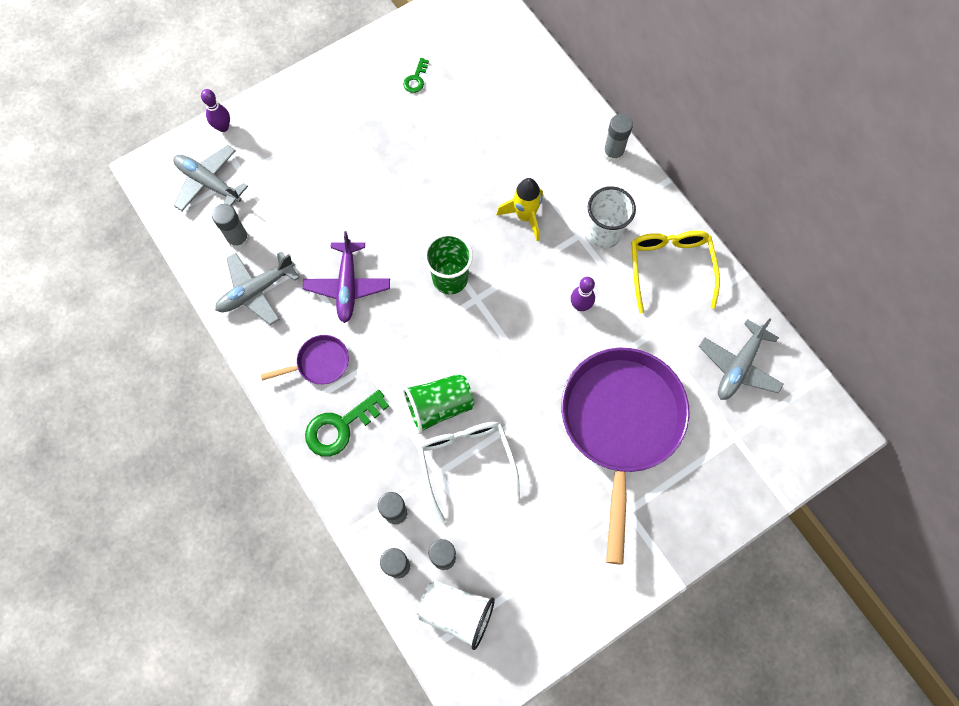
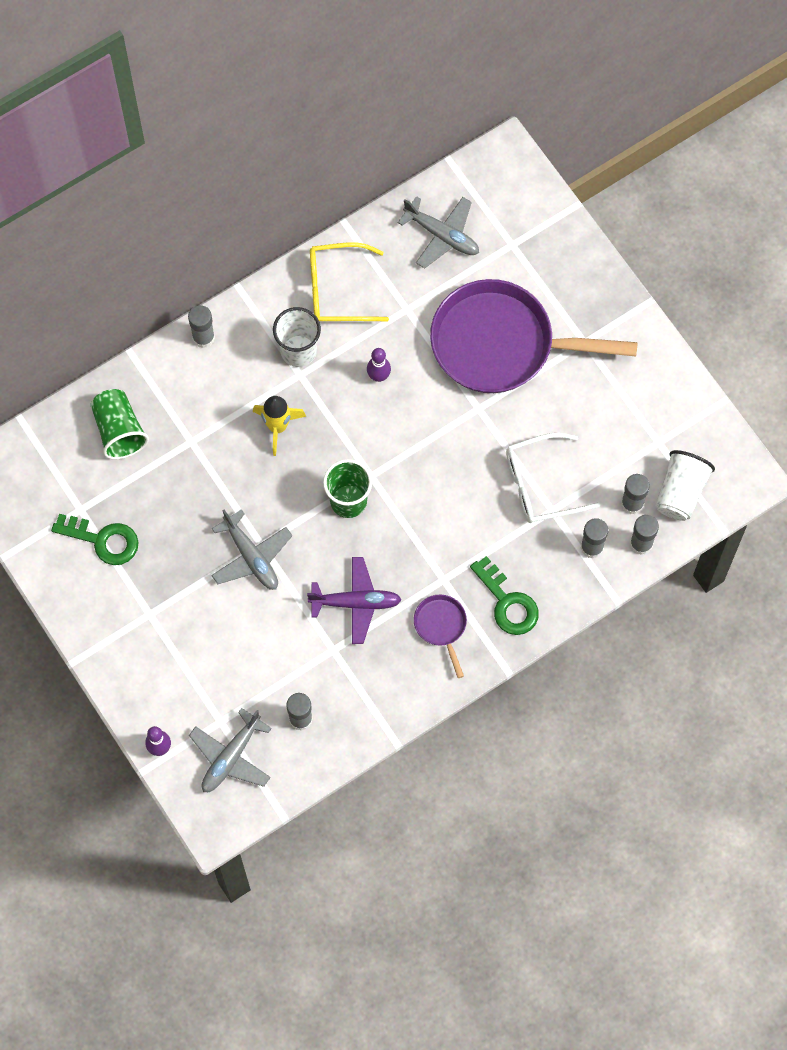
camera: 90 degrees left, 0 degrees up
grey plane [215,251,299,325] -> grey plane moved to [211,509,292,590]
green key [403,58,429,93] -> green key [51,514,139,565], size x1.89
green cup [403,374,474,434] -> green cup moved to [91,389,149,459]

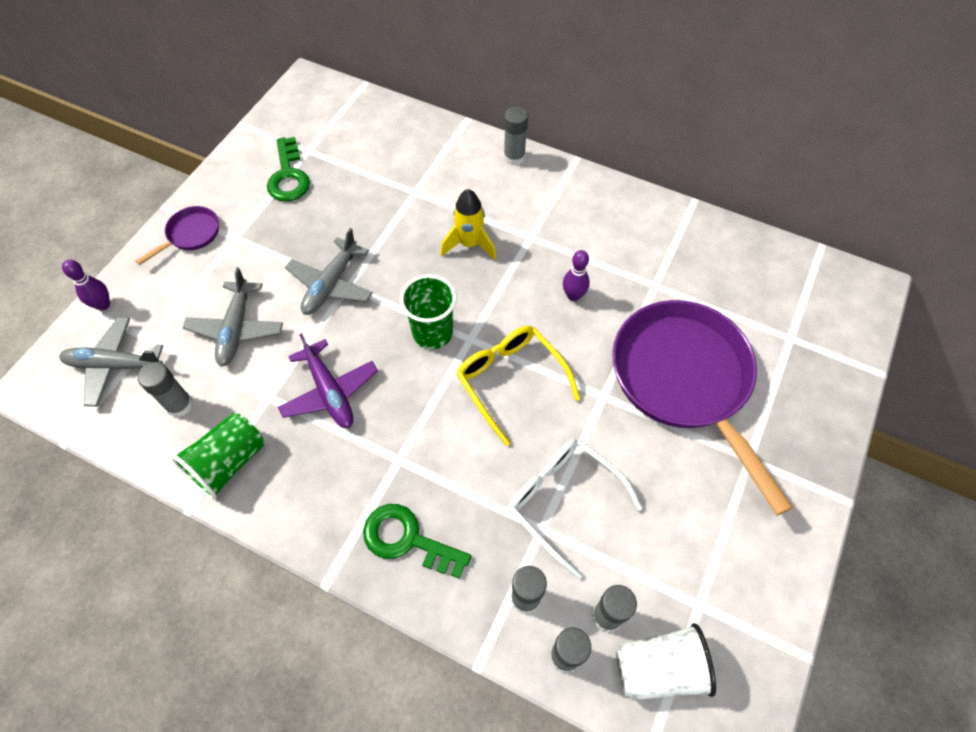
camera: 60 degrees right, 10 degrees down
green cup [91,389,149,459] -> green cup moved to [171,413,264,500]
white cup [273,307,321,367] -> none
yellow glasses [310,242,389,322] -> yellow glasses moved to [456,326,580,446]
grey plane [398,196,479,268] -> grey plane moved to [183,267,283,367]
purple pan [414,594,467,678] -> purple pan moved to [136,206,219,265]
green key [470,556,539,635] -> green key turned 90 degrees clockwise [363,504,471,579]

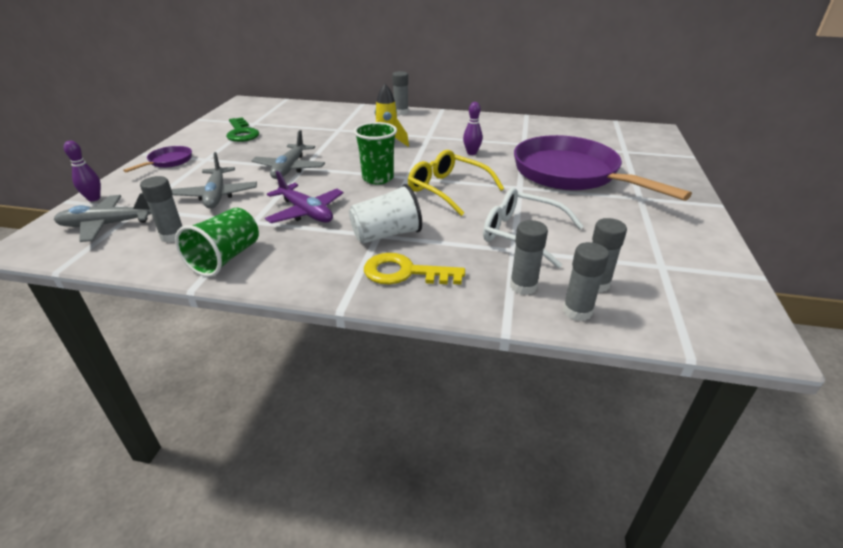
camera: 15 degrees left, 25 degrees down
green key [363,504,471,579] -> yellow key [364,253,465,285]
white cup [616,623,716,701] -> white cup moved to [349,184,422,244]

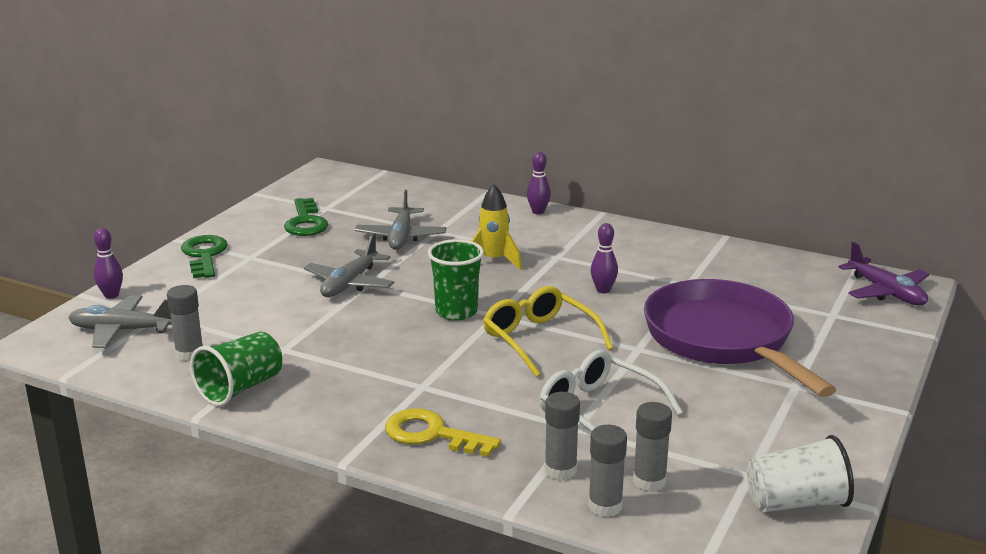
camera: 15 degrees right, 10 degrees down
purple pan [123,146,192,172] -> green key [181,235,228,278]
grey plane [172,152,257,209] -> grey plane moved to [355,190,446,250]
purple plane [265,171,344,223] -> purple plane moved to [838,242,929,306]
white cup [349,184,422,244] -> white cup moved to [747,435,854,512]
grey glue stick [392,71,409,115] -> purple bowling pin [527,152,551,214]

